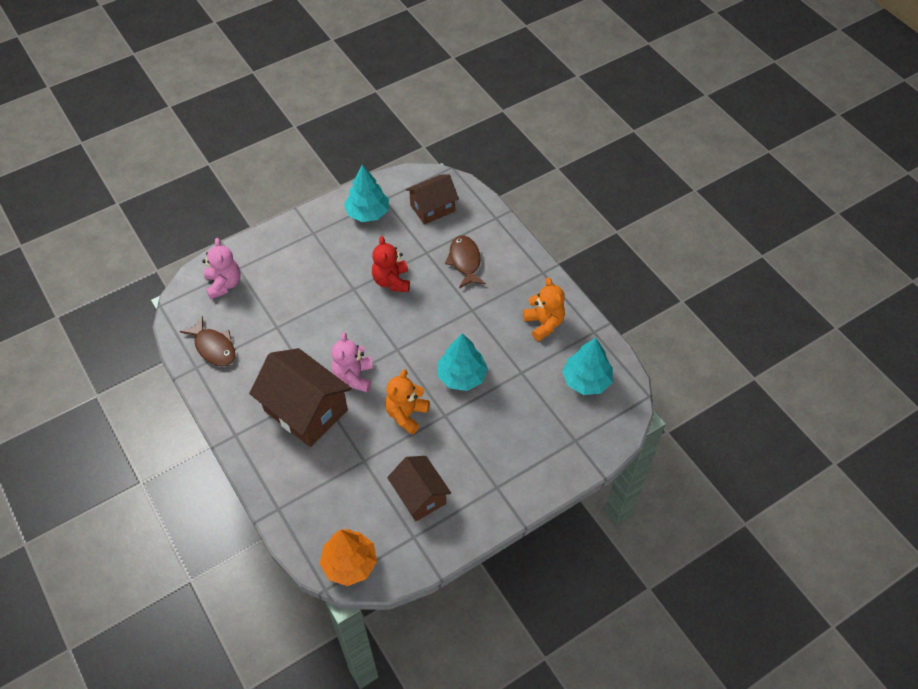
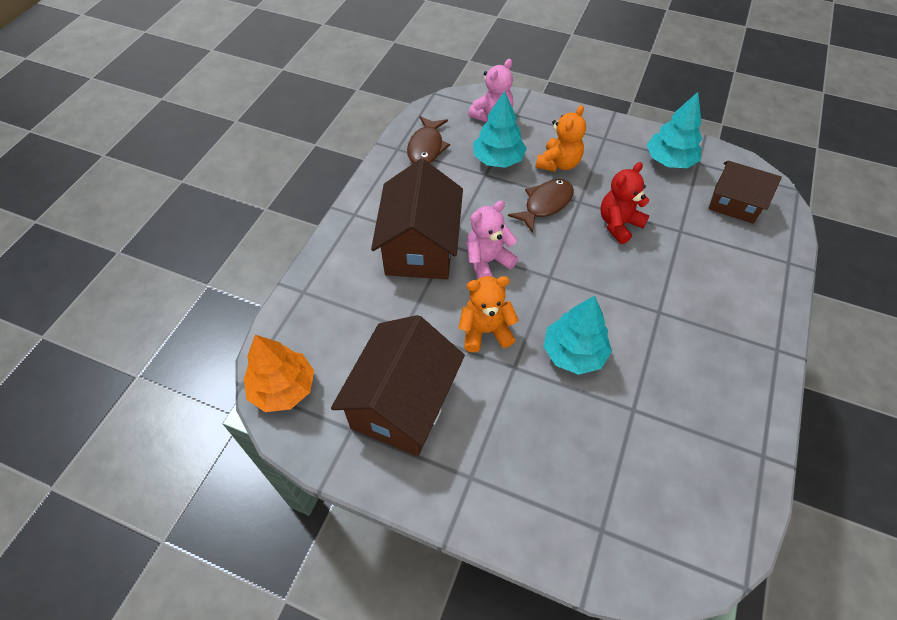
camera: 55 degrees right, 0 degrees up
brown house [387,456,451,521] -> brown house [331,315,465,457], size x1.60
brown fish [445,235,486,288] -> brown fish moved to [508,179,574,233]
orange teddy bear [523,277,565,341] -> orange teddy bear moved to [536,105,586,172]
turquoise tree [562,338,613,395] -> turquoise tree moved to [473,91,527,168]

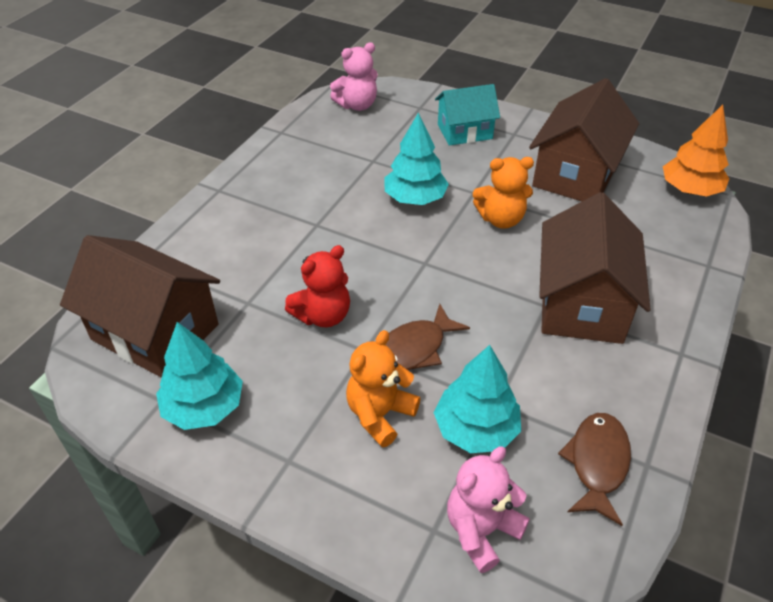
camera: 175 degrees left, 10 degrees down
pink teddy bear [466,200,518,279] -> pink teddy bear moved to [330,42,378,111]
brown house [708,161,782,224] -> brown house [60,235,220,378], size x1.60
none -> turquoise house [435,84,500,146]

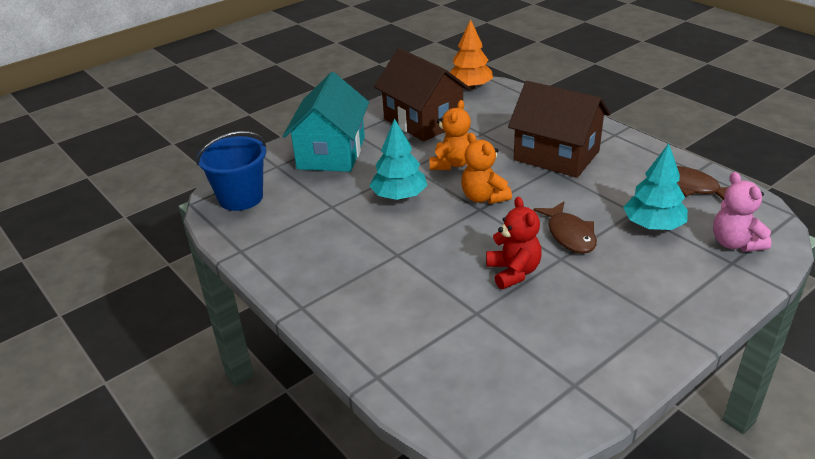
camera: 65 degrees left, 10 degrees down
brown house [60,235,220,378] -> none
turquoise tree [156,322,243,430] -> none
pink teddy bear [330,42,378,111] -> blue bucket [196,131,266,211]
orange teddy bear [346,330,420,447] -> orange teddy bear moved to [461,133,512,204]
turquoise house [435,84,500,146] -> turquoise house [283,72,369,172], size x1.60

